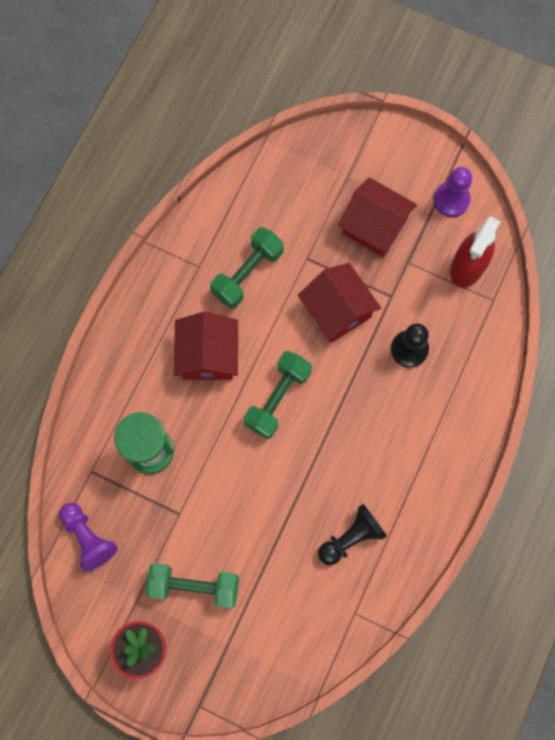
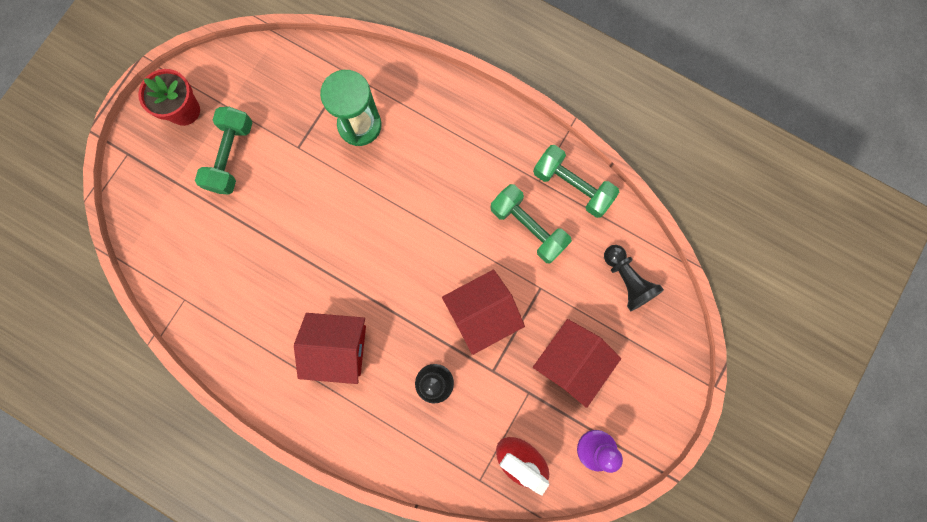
camera: 95 degrees right, 5 degrees up
purple pawn [59,503,118,572] -> none
red house [174,312,238,380] -> red house moved to [294,313,366,384]
green dumbbell [244,351,312,439] -> green dumbbell moved to [533,145,619,218]
black pawn [318,504,387,565] -> black pawn moved to [604,245,664,311]

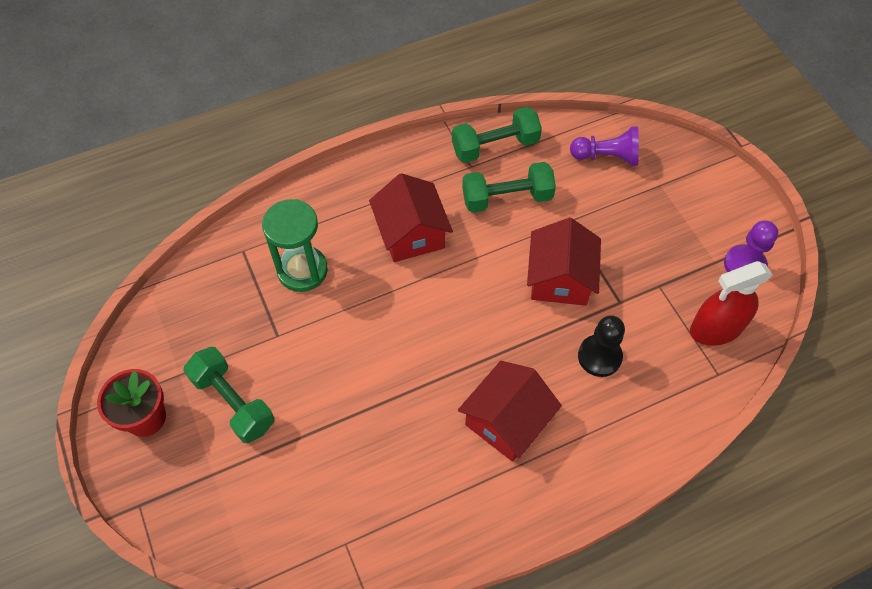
camera: 55 degrees left, 20 degrees down
red house [533,319,621,408] -> red house moved to [369,173,453,262]
black pawn [604,245,664,311] -> purple pawn [570,126,639,166]

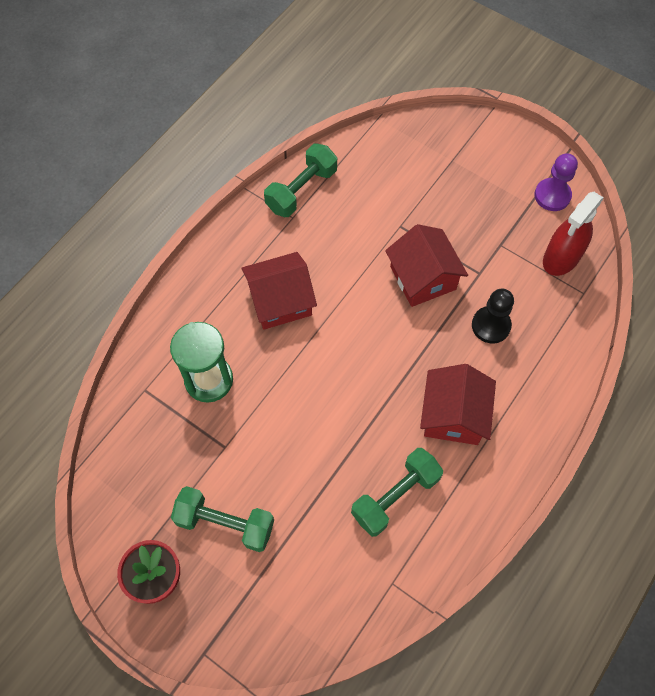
camera: 30 degrees left, 5 degrees up
red house [369,173,453,262] -> red house turned 60 degrees counterclockwise [242,252,317,330]
green dumbbell [462,162,556,213] -> green dumbbell moved to [351,448,443,537]
purple pawn [570,126,639,166] -> none

